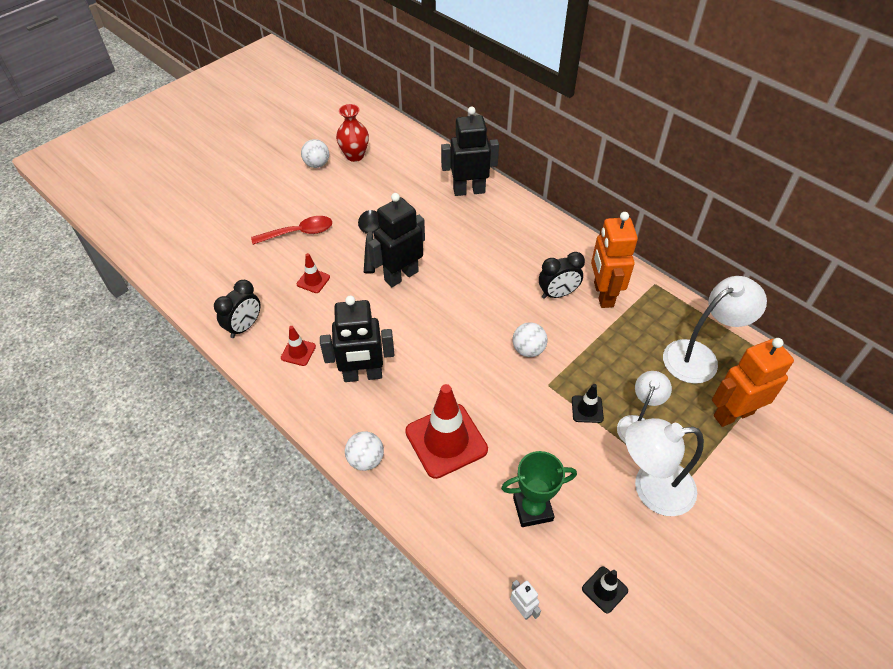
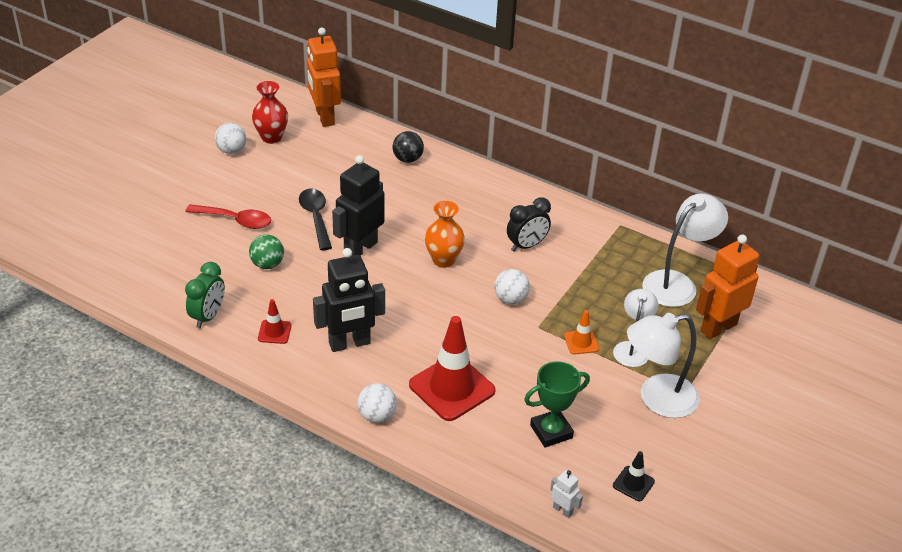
camera: 15 degrees left, 10 degrees down
black clock [214,280,260,338] -> green clock [185,262,225,328]
red spoon [251,216,332,245] -> red spoon turned 45 degrees clockwise [185,204,271,229]
red traffic cone [297,253,330,293] -> green ball [249,234,284,269]
black robot [441,107,499,196] -> black ball [393,131,424,163]
black traffic cone [572,384,604,423] -> orange traffic cone [564,310,599,355]
orange robot [591,212,638,308] -> orange robot moved to [307,27,341,127]
none -> orange vase [425,201,465,268]

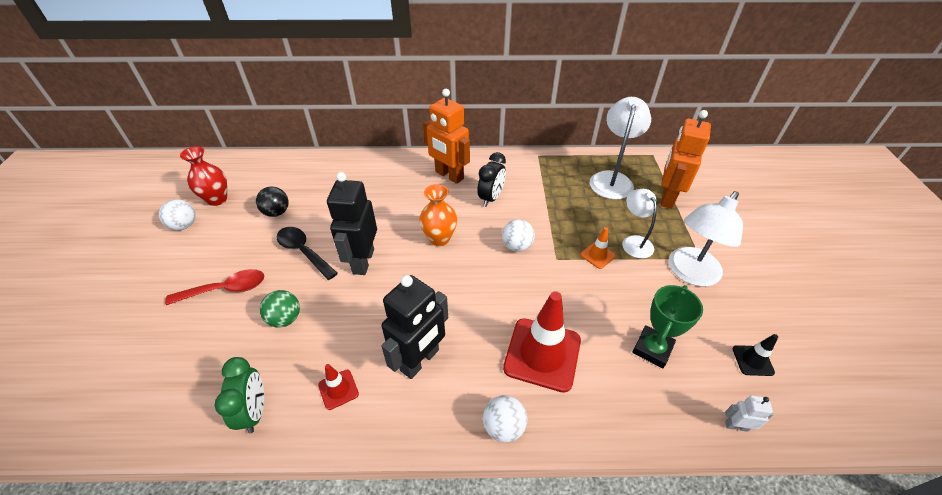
camera: 30 degrees left, 5 degrees up
orange robot [307,27,341,127] -> orange robot moved to [423,89,470,184]
black ball [393,131,424,163] -> black ball moved to [256,186,289,217]

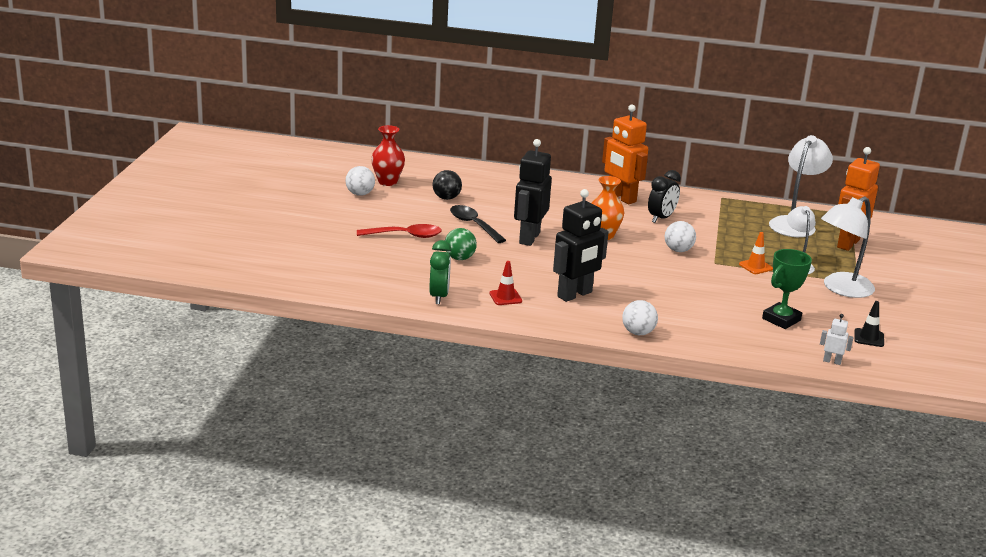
camera: 10 degrees right, 20 degrees down
red traffic cone [503,291,581,393] -> none

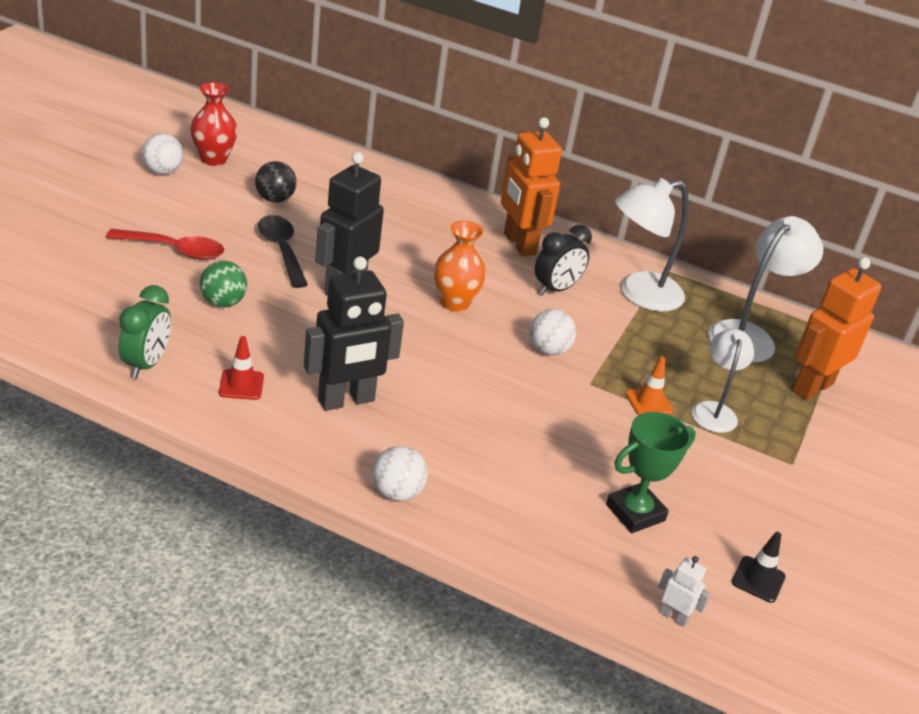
camera: 10 degrees right, 10 degrees up
white lamp [821,196,875,298] -> white lamp moved to [615,178,689,311]

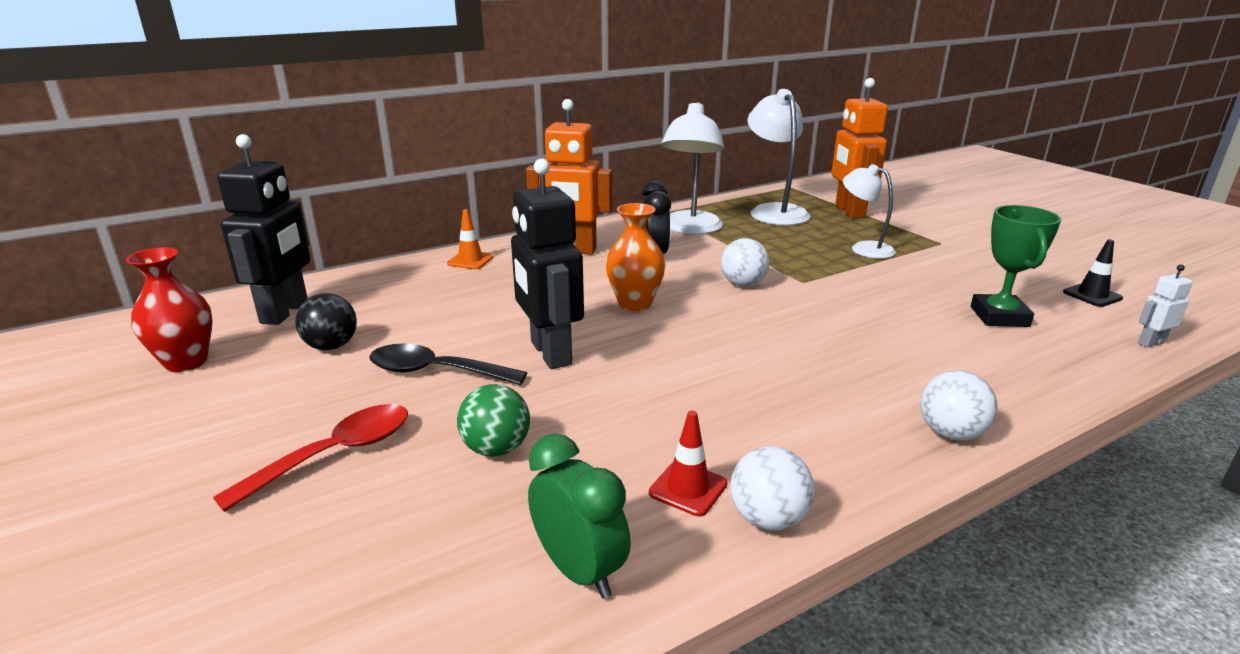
camera: 50 degrees left, 10 degrees down
white ball [141,133,183,175] -> white ball moved to [730,446,815,530]
black robot [304,256,404,411] -> black robot moved to [217,134,311,325]
orange traffic cone [626,357,673,415] -> orange traffic cone moved to [447,209,494,269]

